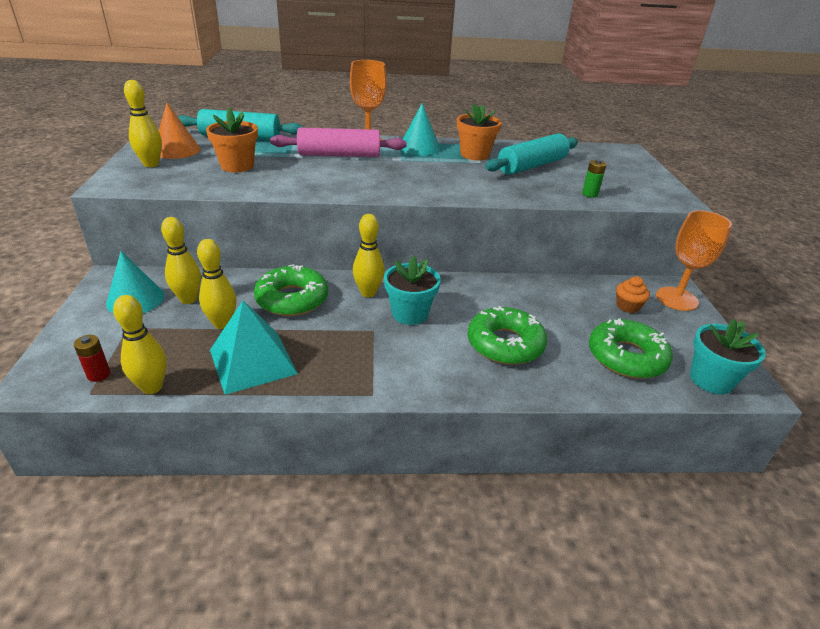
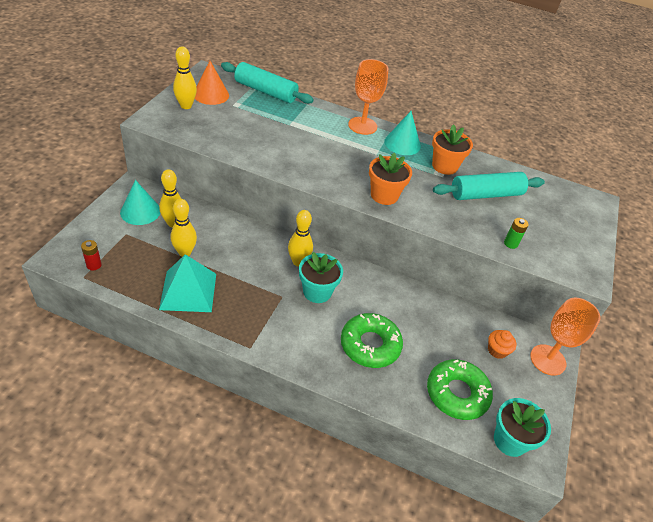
camera: 20 degrees right, 10 degrees up
yellow bowling pin [113,295,167,394] -> none
orange flower pot [206,108,258,172] -> orange flower pot moved to [369,153,412,205]
green donut [254,264,328,316] -> none
pink rolling pin [270,128,407,157] -> none

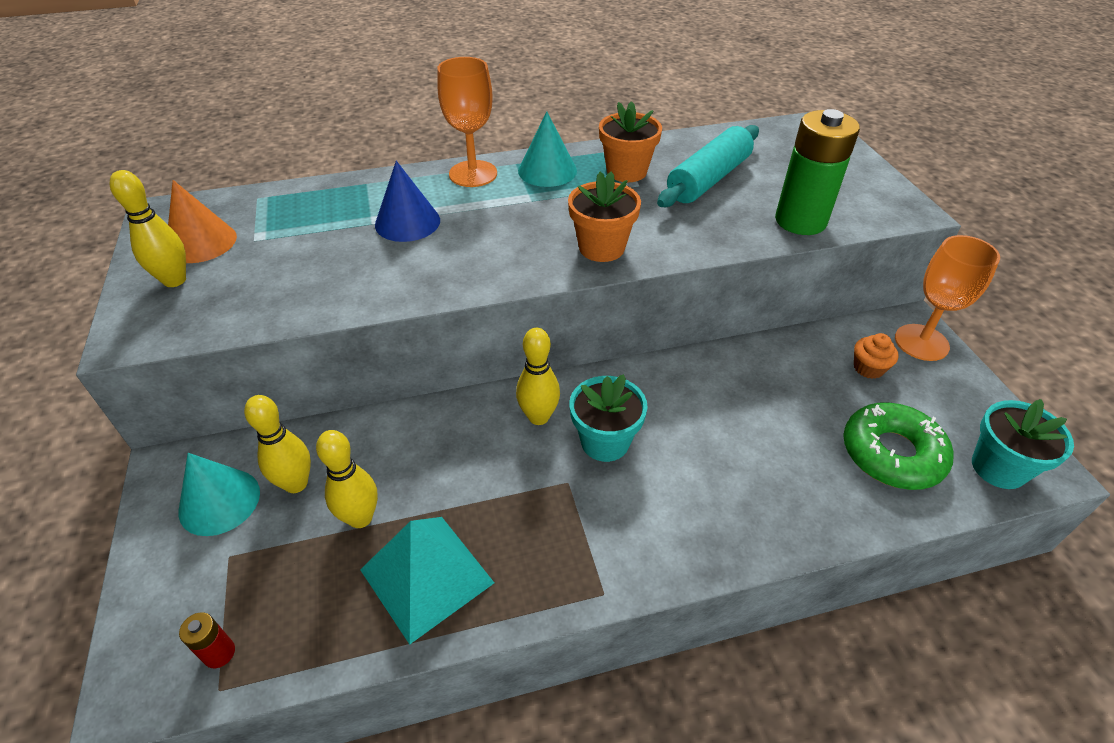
camera: 30 degrees left, 0 degrees up
turquoise rolling pin [221,62,314,104] -> none
green donut [341,313,403,368] -> none
green battery [504,218,529,249] -> green battery [775,109,860,235], size x2.36
none -> blue cone [375,161,440,242]

